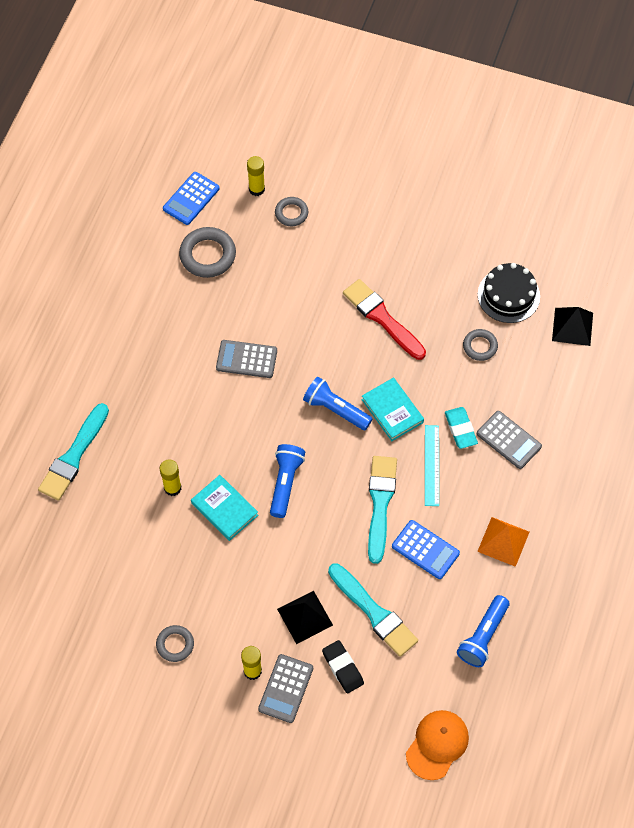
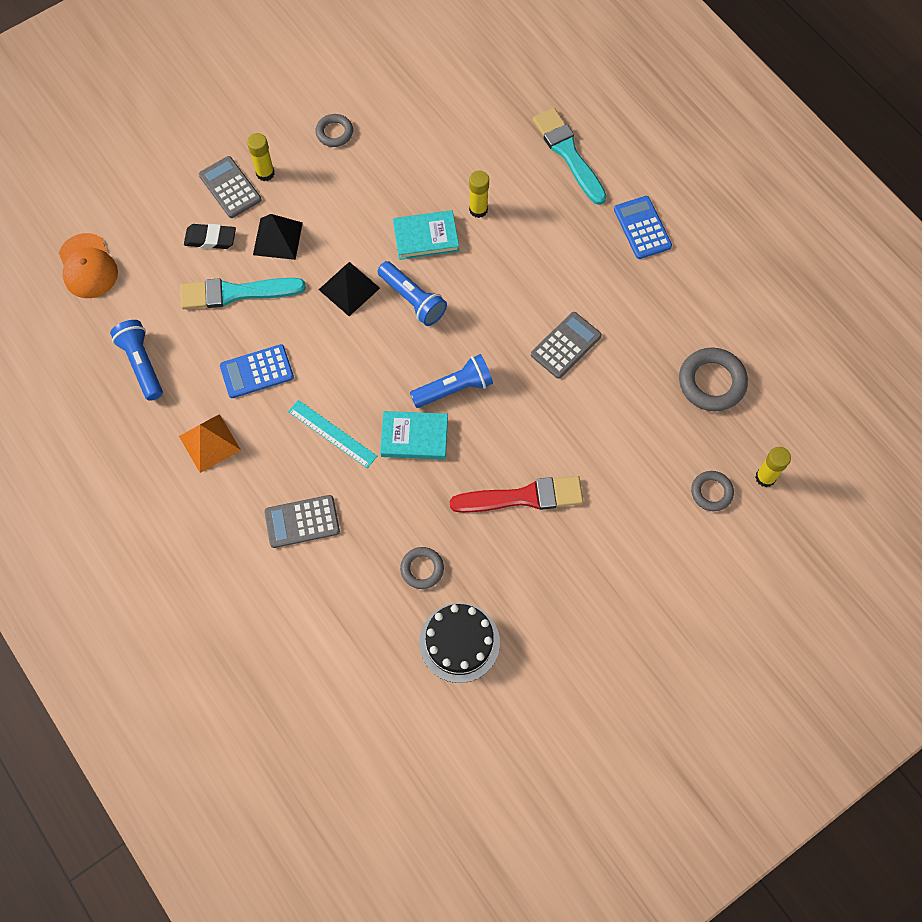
camera: 125 degrees right, 5 degrees up
blue calculator [163,172,220,225] -> blue calculator moved to [614,196,672,259]
turquoise brush [368,456,397,564] -> none
turquoise eraser [445,407,478,449] -> none
black pyramid [552,307,593,346] -> black pyramid moved to [319,262,380,316]

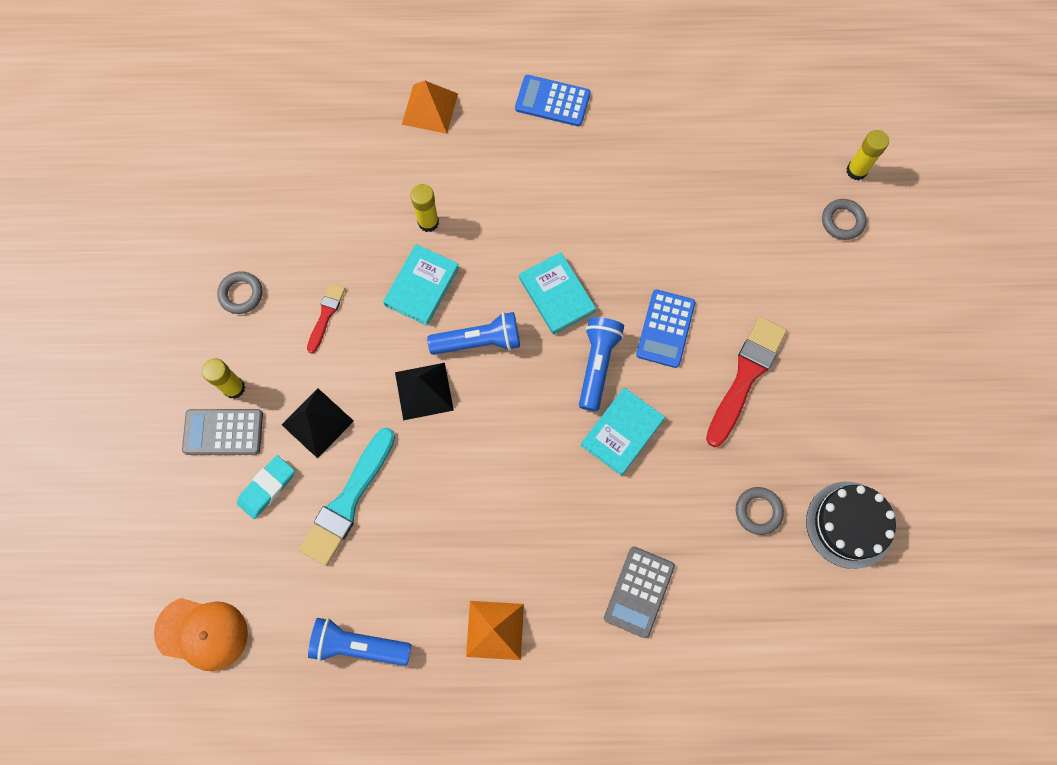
camera: 55 degrees left, 5 degrees up
black eraser [184,224,236,249] -> turquoise eraser [237,455,295,519]
blue calculator [220,344,294,398] -> blue calculator moved to [636,289,696,368]
turquoise ruler [288,400,377,468] -> none
grey calculator [531,312,602,379] -> none
turquoise brush [533,108,606,205] -> orange pyramid [402,81,458,134]
grey ring [679,348,748,411] -> none
none -> red brush [307,283,345,353]
none -> turquoise book [519,252,596,335]

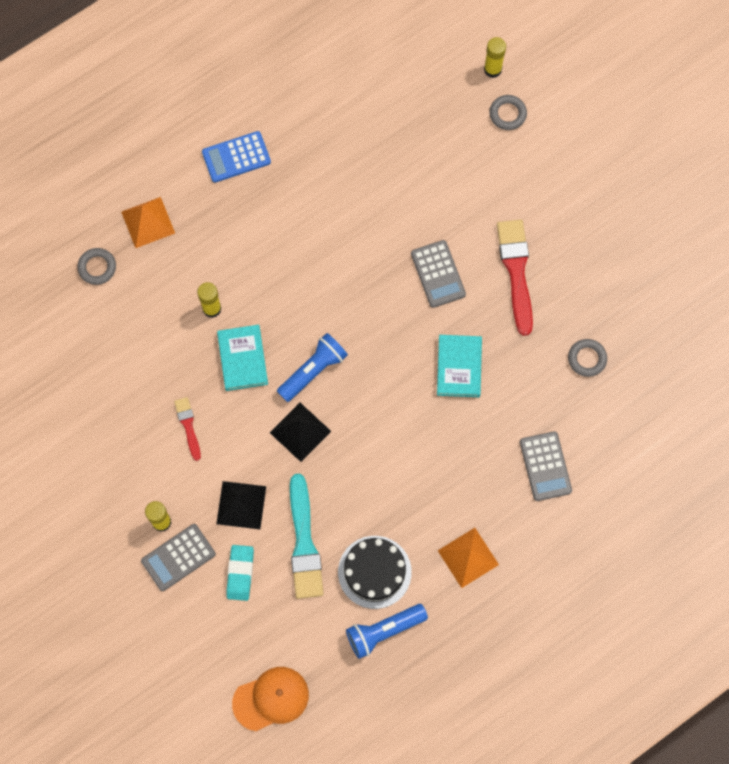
camera: 35 degrees left, 0 degrees up
grey ring [217,271,263,314] -> grey ring moved to [77,248,116,285]
turquoise book [519,252,596,335] -> none
blue flashlight [579,317,624,411] -> none
blue calculator [636,289,696,368] -> grey calculator [411,240,466,308]
black cake [806,482,896,569] -> black cake moved to [338,536,412,609]

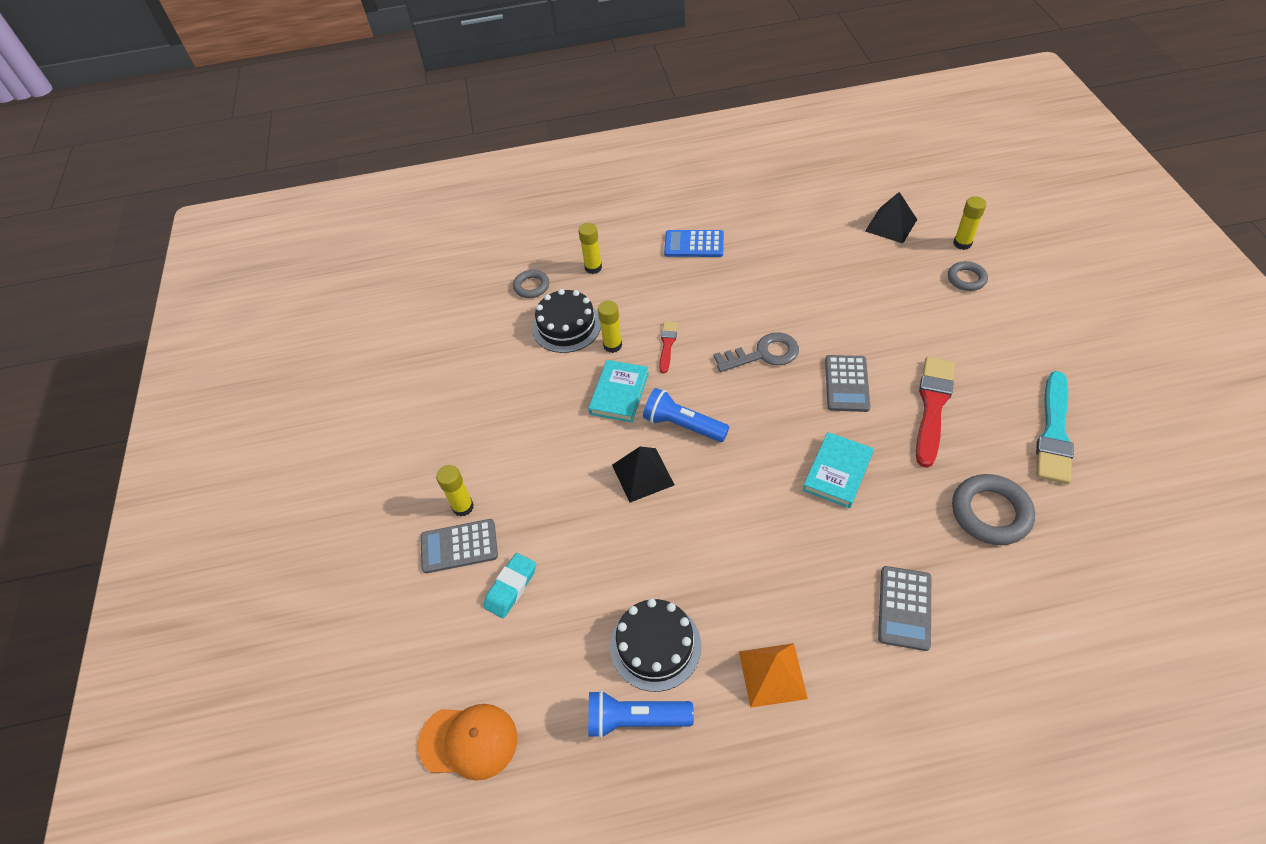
camera: 30 degrees right, 20 degrees down
orange pyramid [121,197,175,248] -> yellow glue stick [578,223,602,274]
red brush [174,397,201,461] -> red brush moved to [659,322,678,373]
black pyramid [216,481,266,529] -> black pyramid moved to [865,192,917,244]
blue flashlight [277,333,348,402] -> blue flashlight turned 135 degrees counterclockwise [643,388,729,442]
turquoise brush [290,474,324,599] -> turquoise brush moved to [1036,371,1074,484]
grey ring [568,339,607,377] -> grey ring [952,474,1035,545], size x1.67
none -> black cake [532,289,601,353]
none -> grey key [714,332,799,372]

